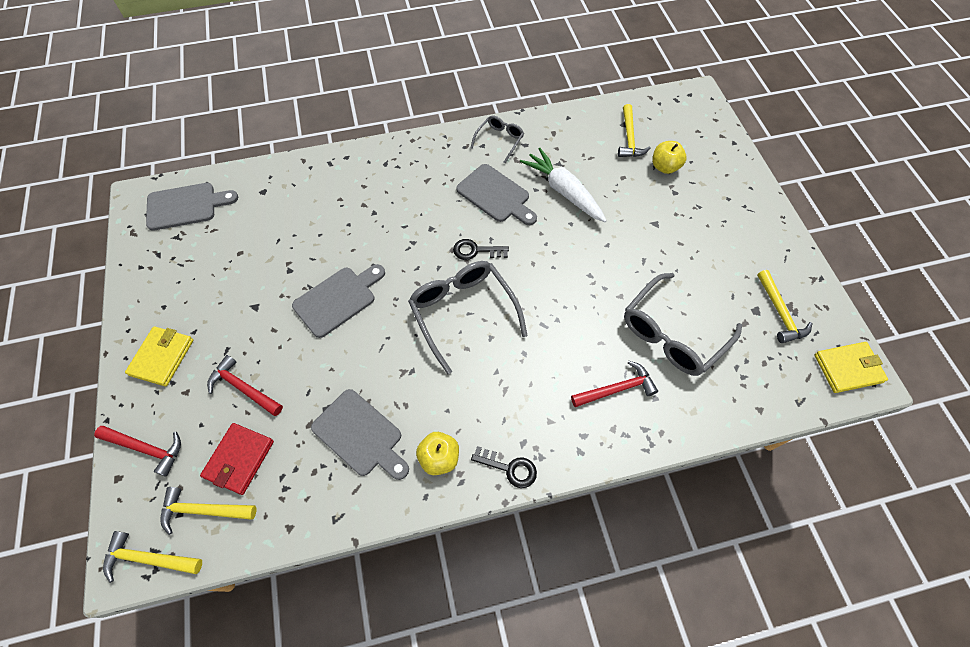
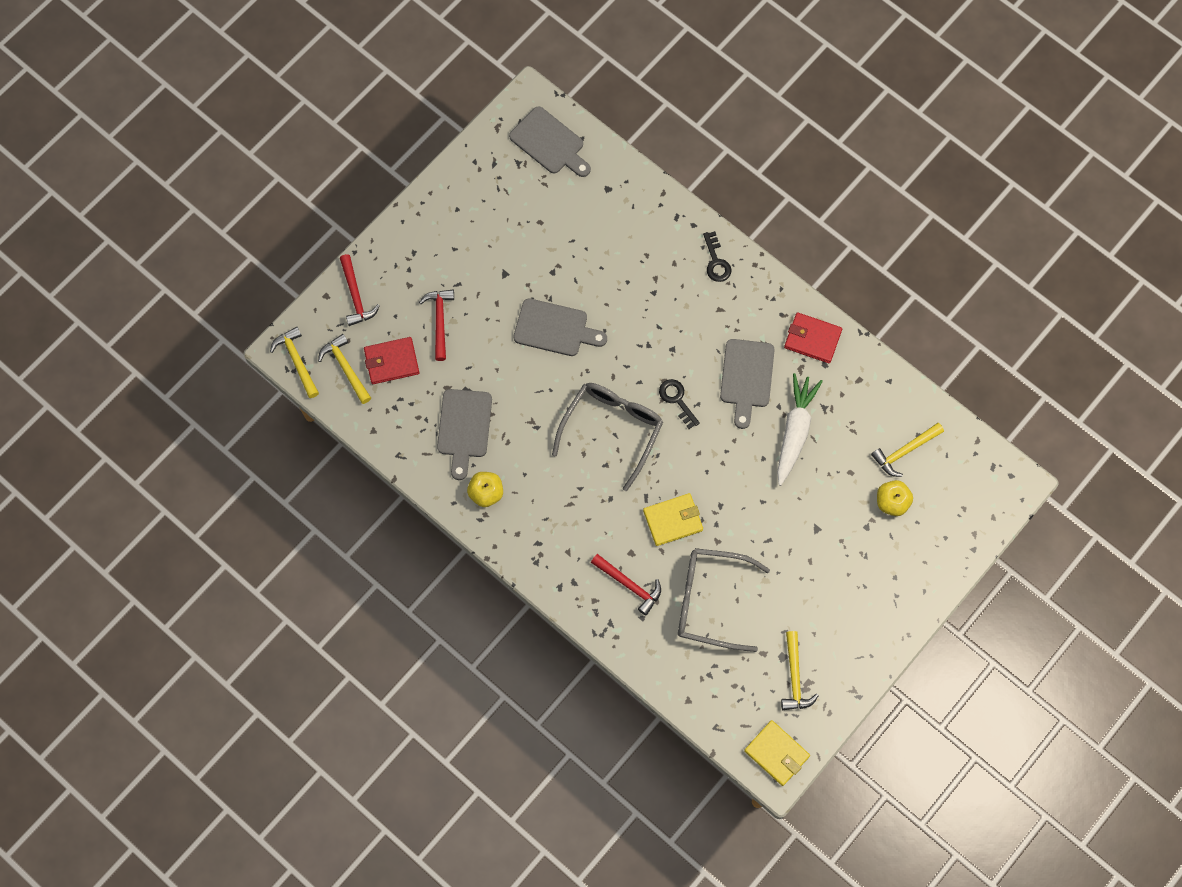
camera: 55 degrees right, 10 degrees up
yellow wallet [125,326,193,387] -> yellow wallet moved to [643,493,703,546]
grey glasses [471,116,524,163] -> red wallet [784,312,842,363]
black key [471,446,537,488] -> black key moved to [703,231,731,282]
yellow hammer [757,270,812,343] -> yellow hammer turned 45 degrees counterclockwise [781,631,819,710]

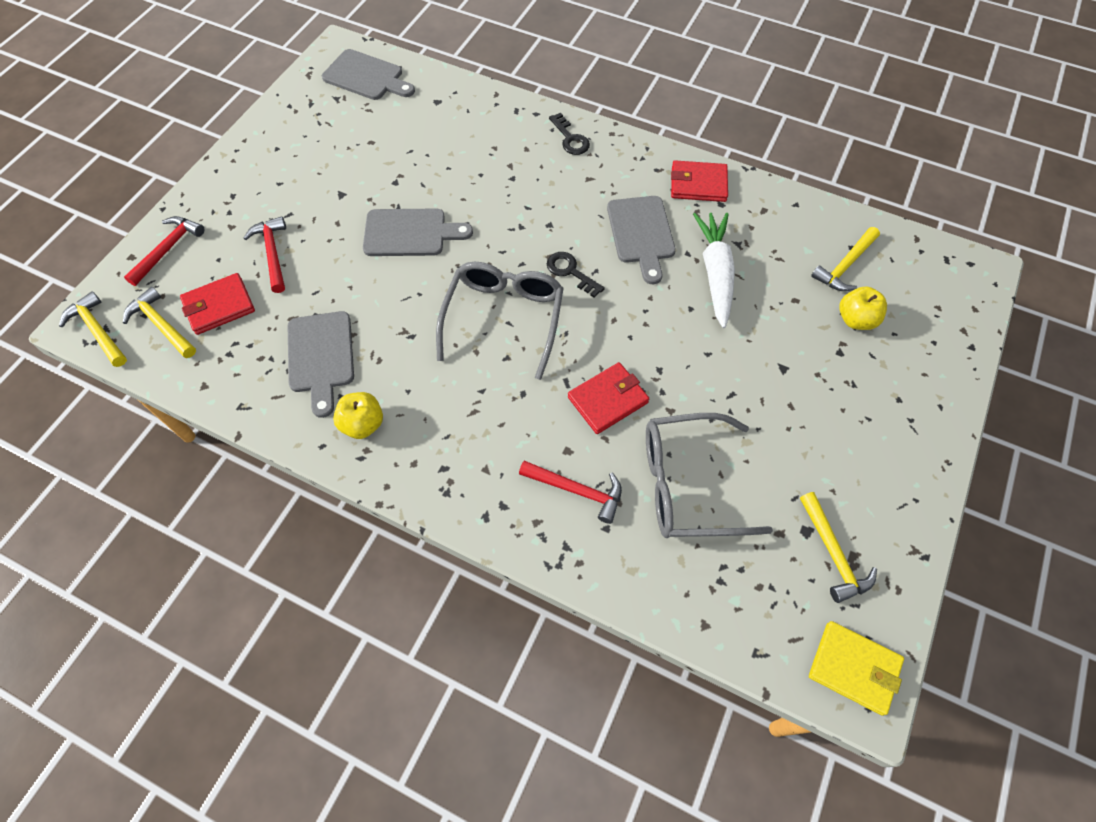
camera: 15 degrees left, 10 degrees down
red hammer [340,254,380,326] -> red hammer turned 120 degrees counterclockwise [124,216,205,286]
yellow wallet [643,493,703,546] -> red wallet [568,362,649,434]

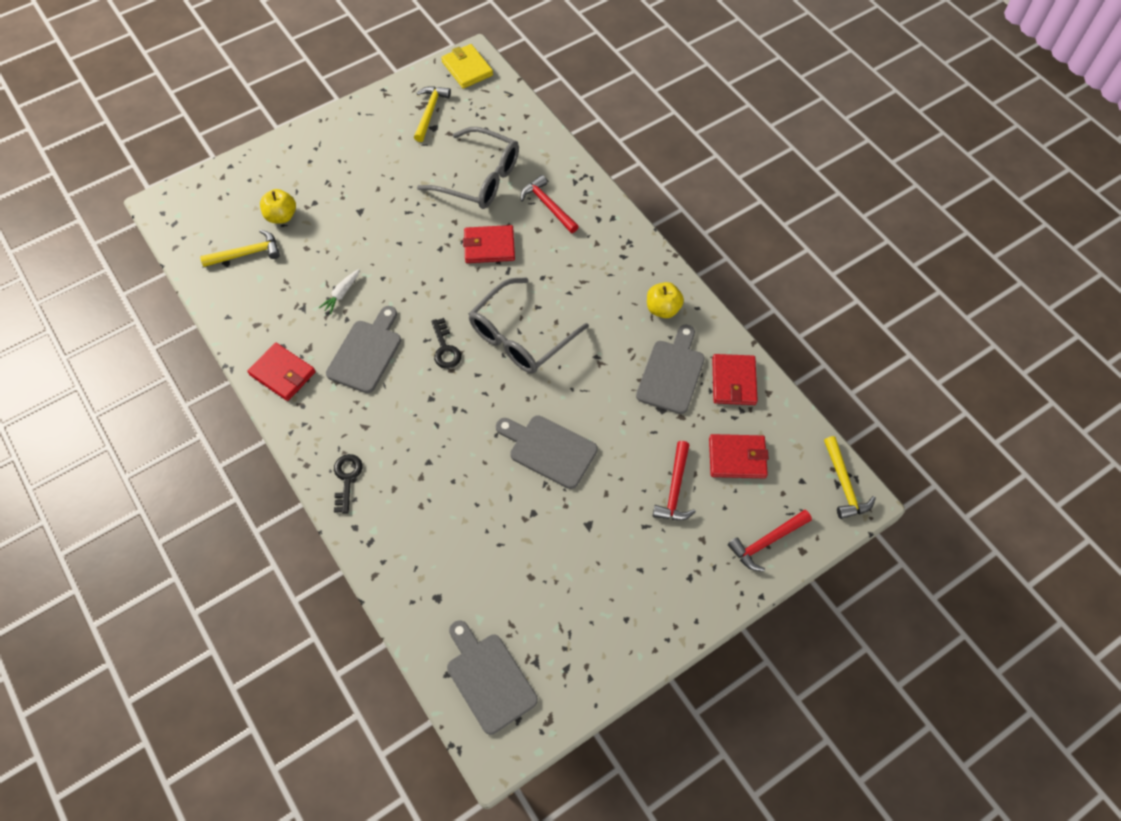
camera: 150 degrees left, 0 degrees up
yellow hammer [123,287,196,358] -> none
white carrot [693,213,735,328] -> white carrot [319,269,360,314], size x0.48
none -> red wallet [712,354,758,405]

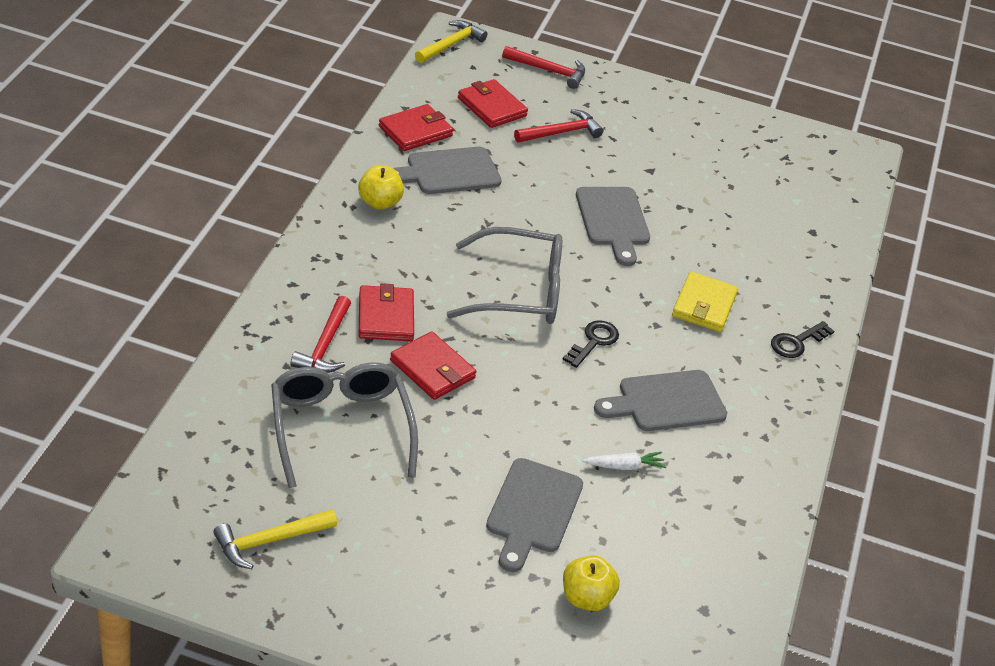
camera: 135 degrees left, 20 degrees down
yellow hammer [200,230,280,267] -> none
red wallet [247,343,316,401] -> red wallet moved to [359,283,414,341]
yellow wallet [441,44,493,89] -> yellow wallet moved to [672,271,738,332]
grey cutting board [447,620,538,735] -> grey cutting board moved to [486,458,583,572]

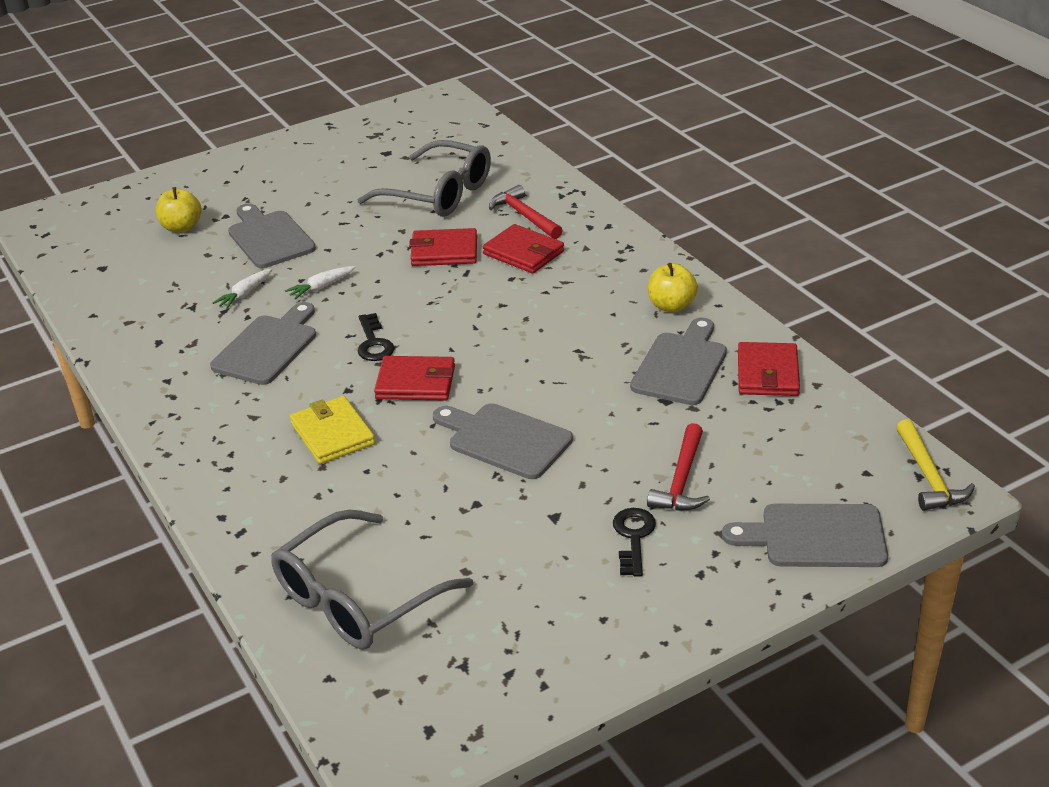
camera: 140 degrees right, 5 degrees down
yellow hammer [213,509,337,569] -> none
grey glasses [447,227,562,324] -> grey glasses moved to [271,510,473,649]
red wallet [458,79,528,128] -> red wallet moved to [374,356,455,401]
red hammer [502,46,585,89] -> grey cutting board [722,504,888,567]
black key [771,321,834,358] -> black key moved to [613,508,656,577]
none -> white carrot [285,266,355,299]

